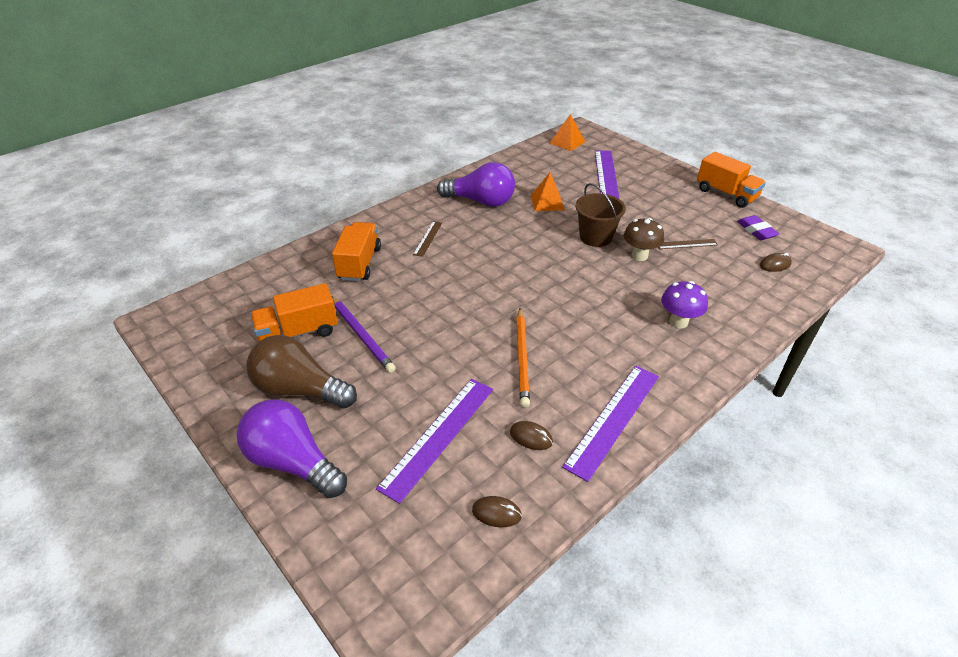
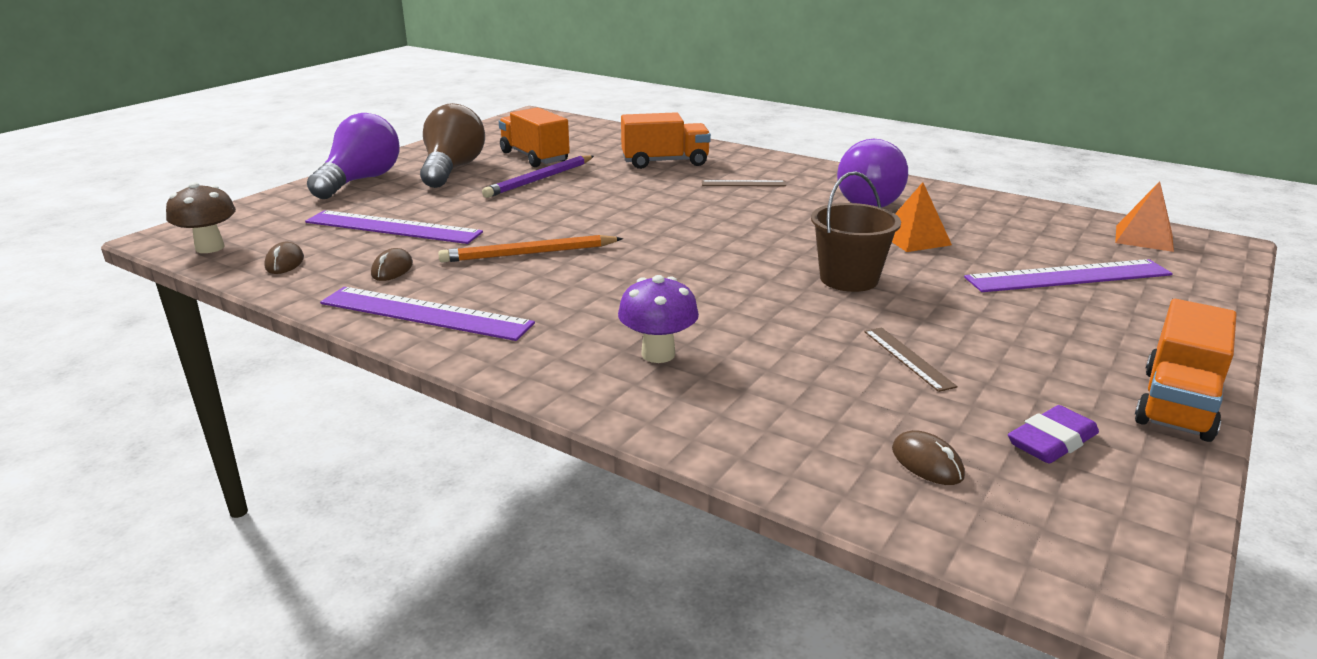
camera: 75 degrees right, 15 degrees down
brown mushroom [624,218,664,261] -> brown mushroom moved to [166,182,236,253]

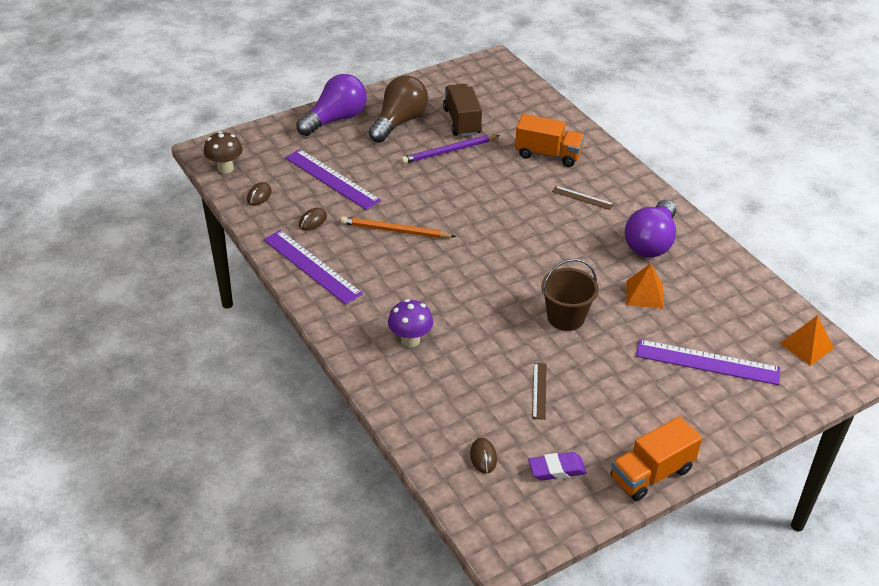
camera: 25 degrees right, 15 degrees up
orange truck [499,107,570,167] -> brown truck [443,84,482,137]

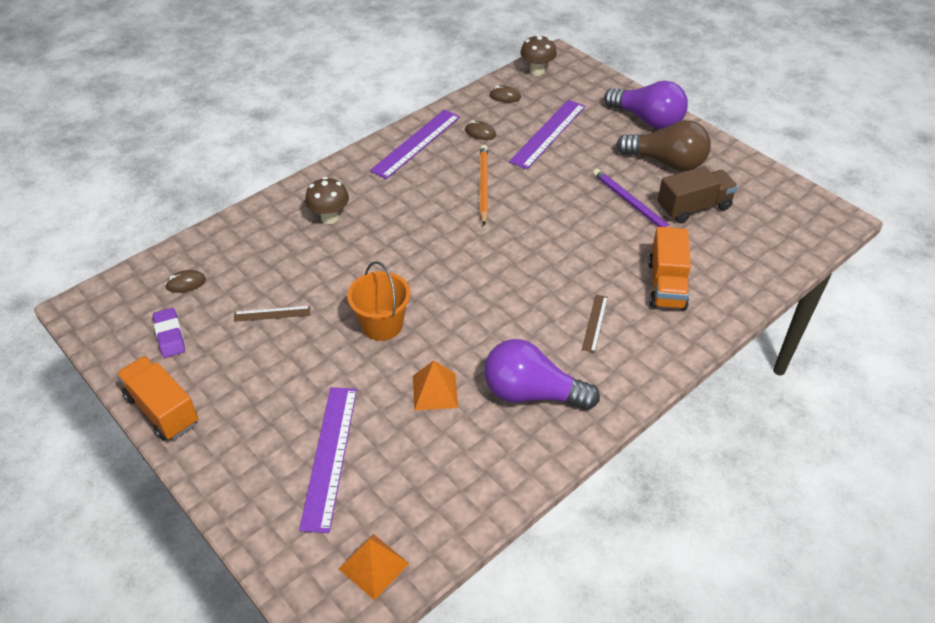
camera: 80 degrees right, 5 degrees up
purple mushroom [388,299,433,347] -> brown mushroom [305,177,349,224]
brown bucket [541,259,599,331] -> orange bucket [347,261,410,341]

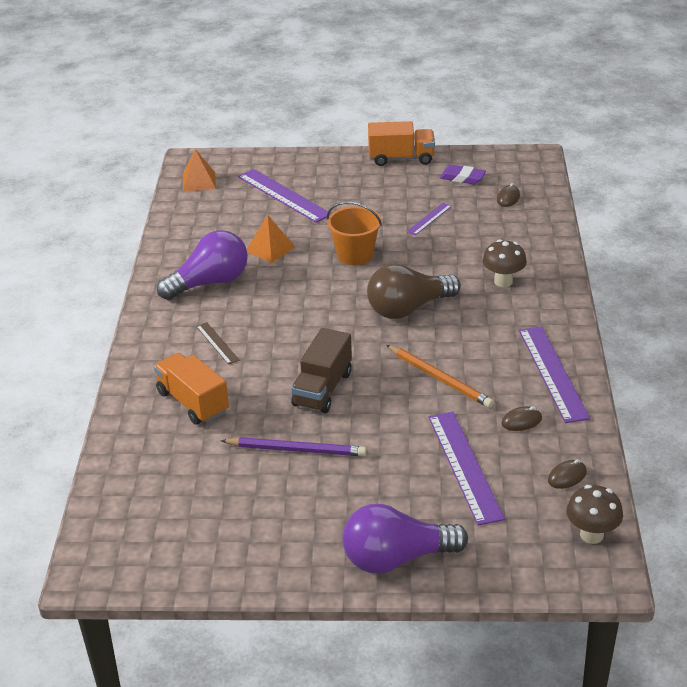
camera: 135 degrees right, 10 degrees down
brown ruler [234,306,310,322] -> purple ruler [406,203,452,235]
brown light bulb [616,120,711,171] -> brown light bulb moved to [367,264,461,319]
brown truck [657,166,738,224] -> brown truck moved to [291,328,352,413]

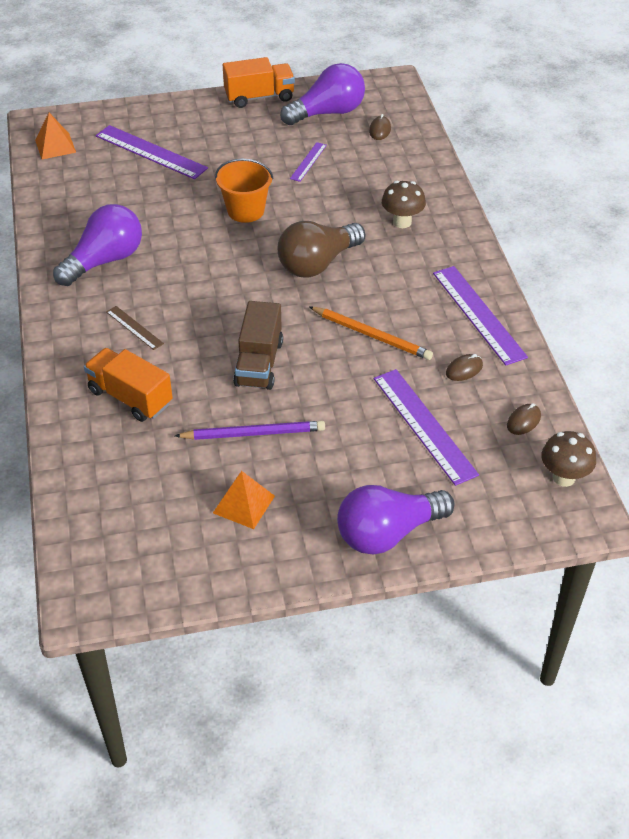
camera: 15 degrees left, 10 degrees up
orange pyramid [247,215,295,263] -> orange pyramid moved to [213,471,275,529]
purple eraser [440,165,486,184] -> purple light bulb [280,63,365,125]

